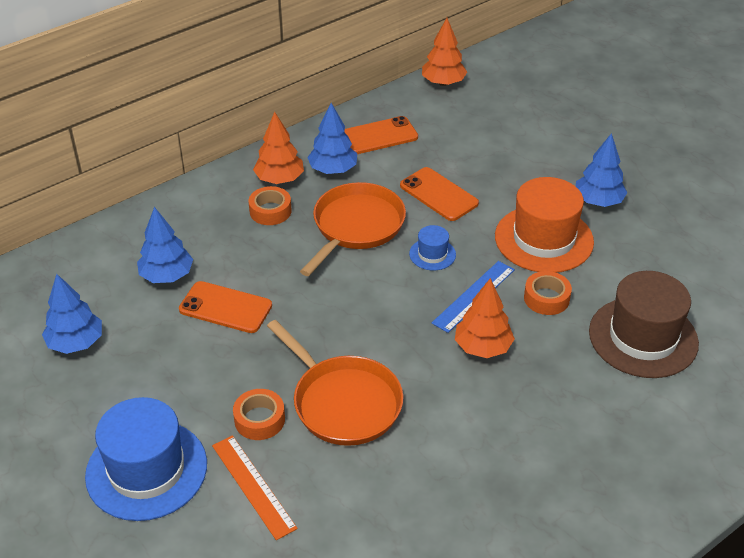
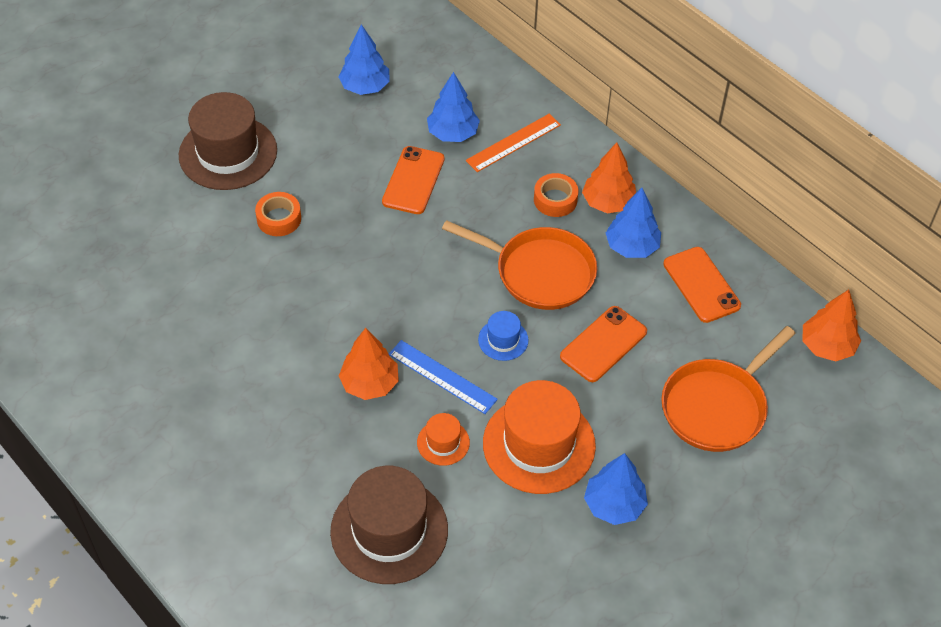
camera: 85 degrees right, 10 degrees up
blue hat [85,397,207,521] -> brown hat [179,92,277,190]
orange ruler [212,435,298,540] -> orange ruler moved to [466,114,561,172]
orange pan [267,320,403,446] -> orange pan moved to [661,326,795,452]
orange tape [524,271,572,315] -> orange hat [417,413,470,466]

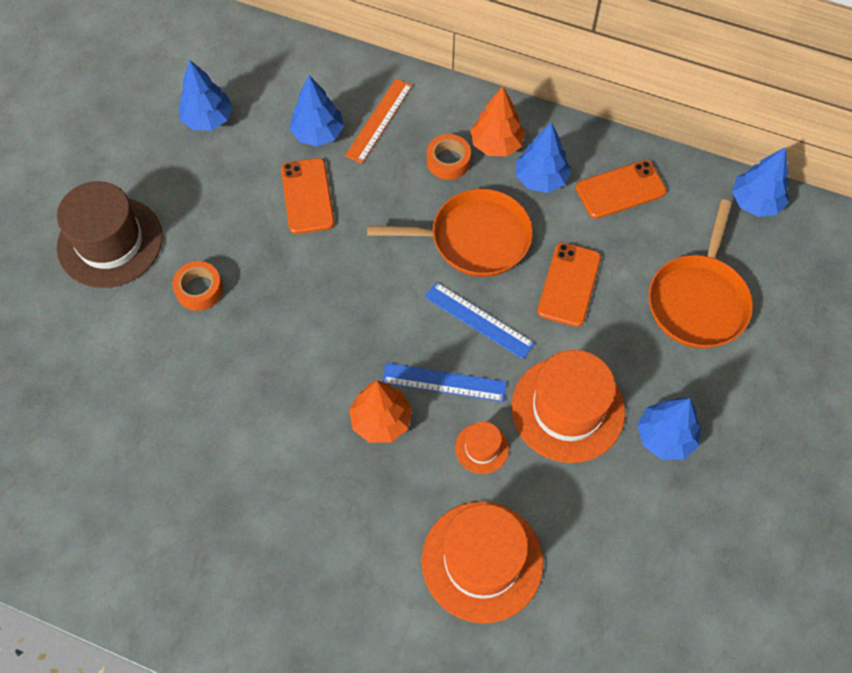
camera: 25 degrees left, 10 degrees up
brown hat [330,466,448,584] -> orange hat [422,501,543,623]
blue hat [478,311,528,361] -> blue ruler [424,282,535,359]
orange phone [663,247,741,323] -> orange phone turned 60 degrees counterclockwise [576,160,667,219]
orange tree [802,290,861,361] -> blue tree [732,147,789,217]

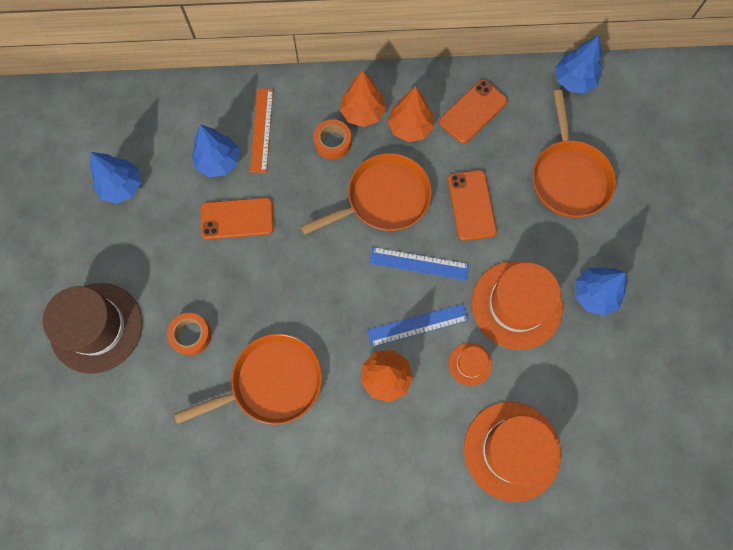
camera: 25 degrees left, 10 degrees up
orange phone [281,158,335,234] -> orange phone turned 60 degrees counterclockwise [200,197,274,240]
blue tree [516,122,571,193] -> orange tree [387,86,434,142]
none -> orange pan [174,334,322,425]

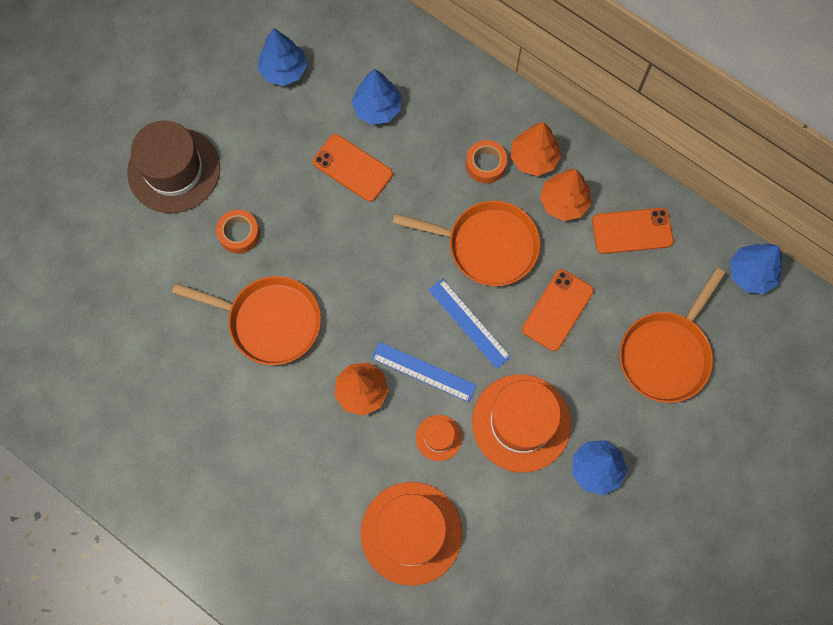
camera: 40 degrees right, 0 degrees up
orange ruler [250,89,273,173] -> none

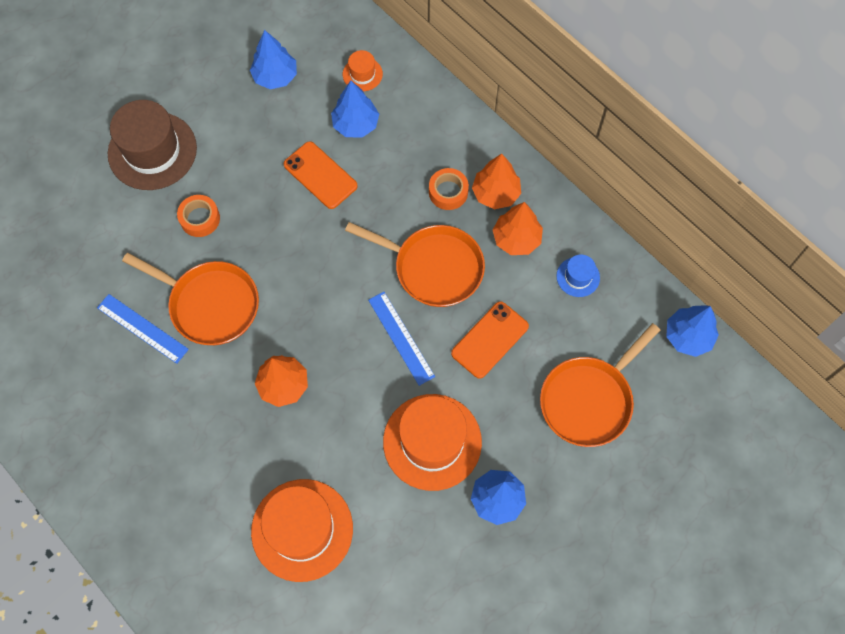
camera: 10 degrees right, 5 degrees down
blue ruler [371,342,477,402] -> blue ruler moved to [97,294,189,364]
orange hat [416,415,462,461] -> orange hat moved to [343,50,383,91]
orange phone [592,208,673,254] -> blue hat [556,254,600,297]

